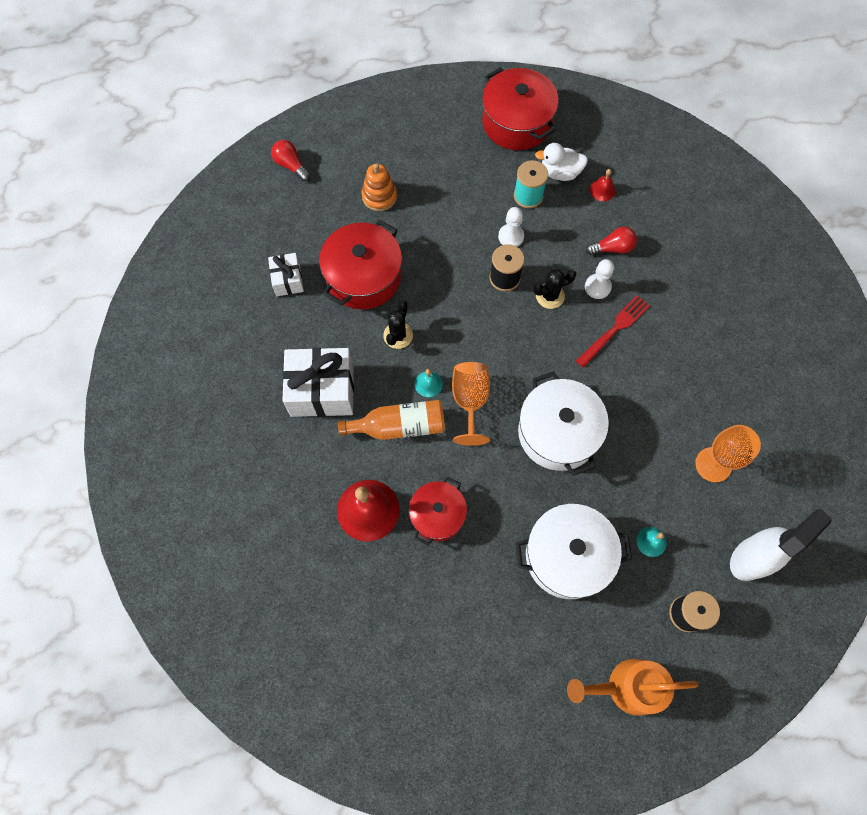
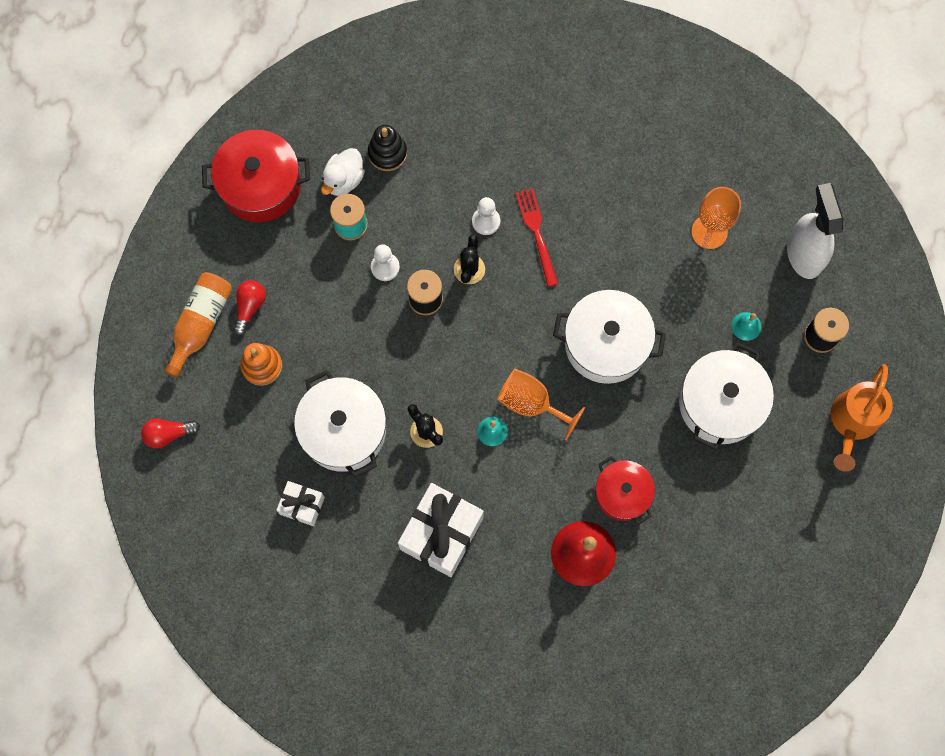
camera: 60 degrees left, 5 degrees up
red pot [319,220,402,310] -> white pot [294,370,386,478]
orange bottle [338,400,445,440] -> orange bottle moved to [165,272,232,378]
red light bulb [586,227,637,255] -> red light bulb moved to [233,280,266,335]
red bell [590,169,615,201] -> black stacking toy [368,125,407,171]

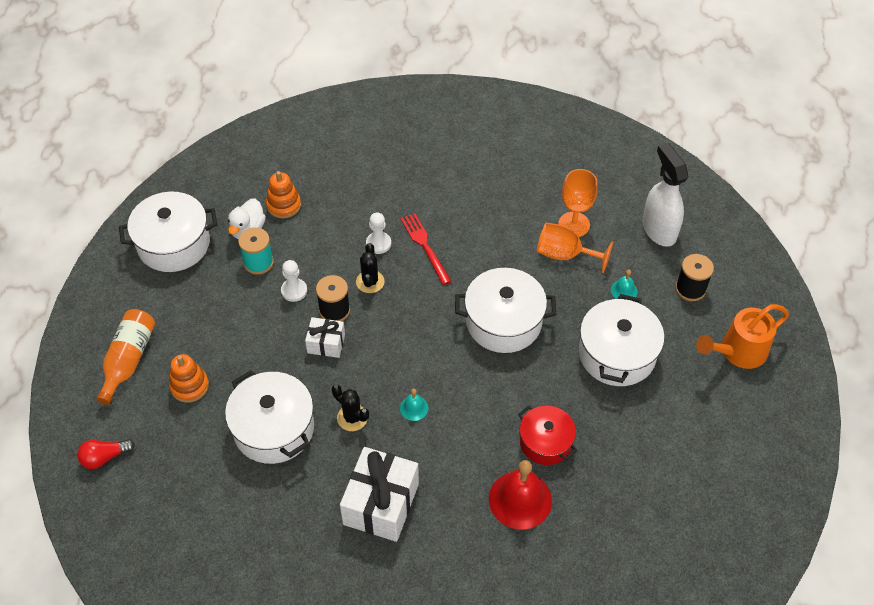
camera: 10 degrees left, 20 degrees down
red pot [202,130,310,222] -> white pot [119,192,217,272]
red light bulb [233,280,266,335] -> none
white gift [276,481,325,526] -> white gift moved to [305,317,345,358]
black stacking toy [368,125,407,171] -> orange stacking toy [266,171,301,218]
orange goblet [497,369,585,440] -> orange goblet moved to [537,222,613,273]
orange watering can [831,364,893,472] -> orange watering can turned 45 degrees clockwise [696,304,789,369]

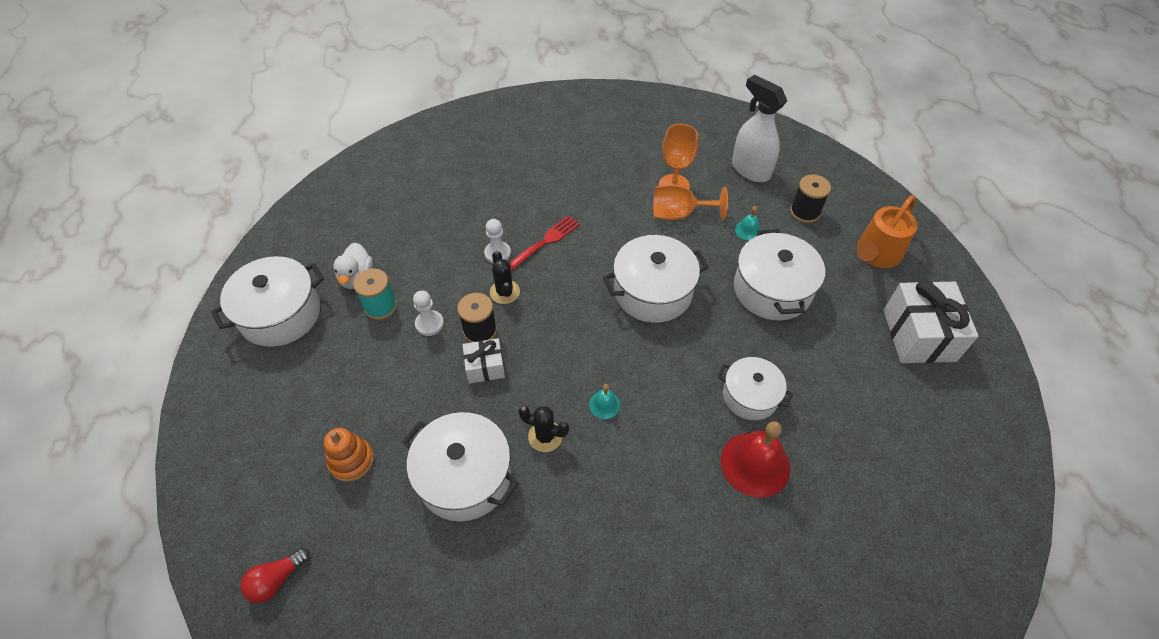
camera: 20 degrees left, 0 degrees up
orange bottle [96,309,155,405] -> none
orange stacking toy [266,171,301,218] -> none
white gift [340,447,419,542] -> white gift moved to [883,280,979,363]
red fork [401,213,451,285] -> red fork turned 90 degrees clockwise [509,215,580,272]
red pot [518,405,577,465] -> white pot [717,357,793,420]

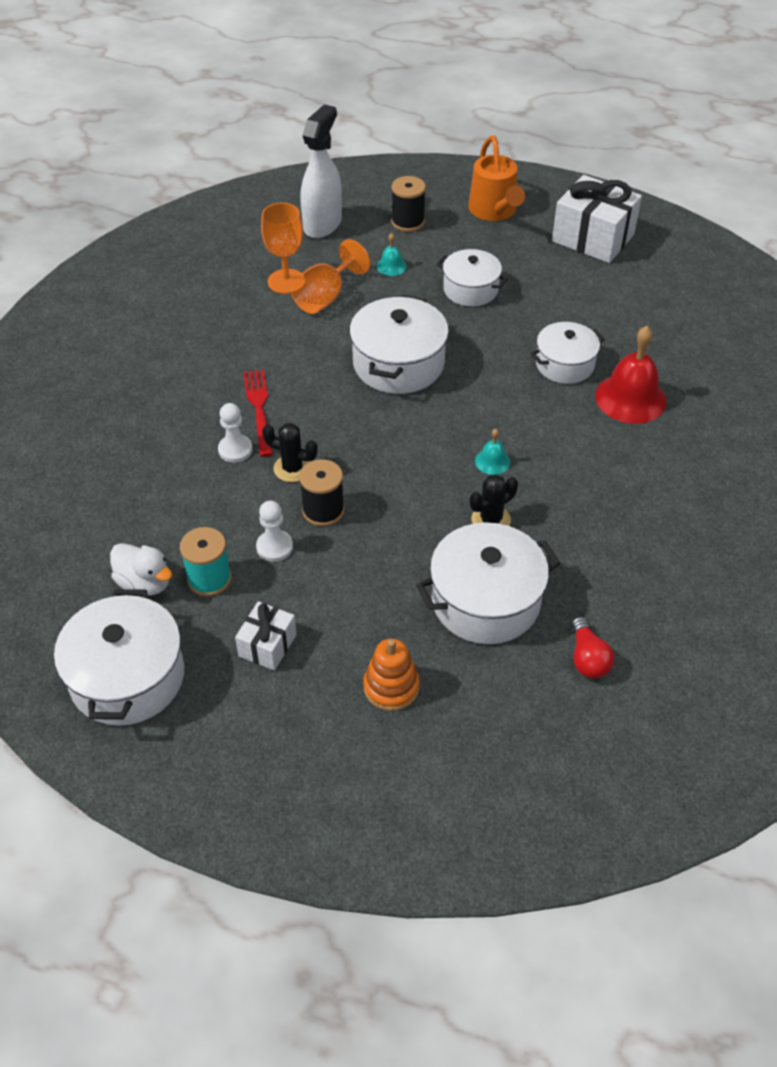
camera: 55 degrees left, 5 degrees down
red light bulb [241,548,310,603] -> red light bulb moved to [571,617,614,679]
white gift [463,338,505,384] -> white gift moved to [235,601,297,670]
white spray bottle [732,75,787,182] -> white spray bottle turned 120 degrees clockwise [300,104,342,238]
white pot [734,229,825,320] -> white pot [437,249,508,307], size x0.64

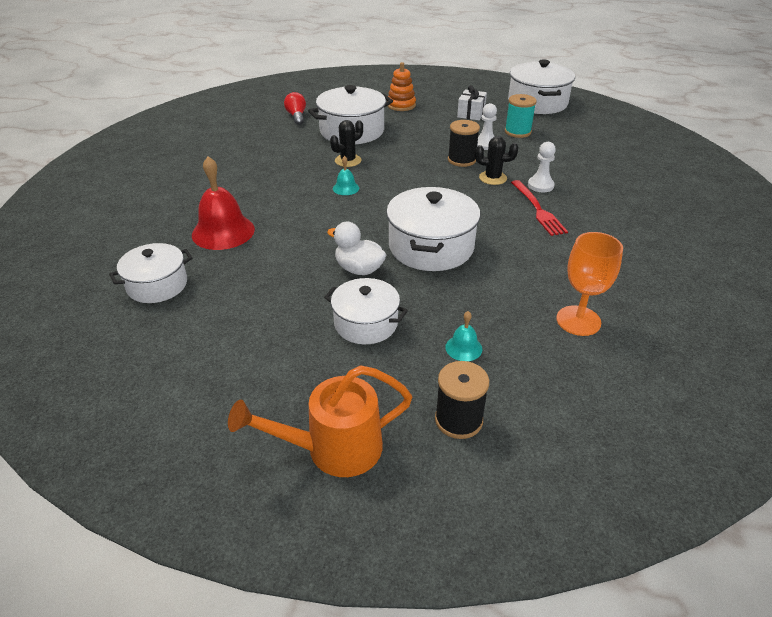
camera: 175 degrees right, 10 degrees down
white duck [110,543,172,596] -> white duck moved to [327,222,386,275]
orange goblet [291,239,370,314] -> none
white spray bottle [300,104,342,238] -> none
orange watering can [468,136,525,221] -> orange watering can turned 90 degrees counterclockwise [228,365,412,477]
white pot [531,322,605,384] -> white pot moved to [109,243,193,303]
white gift [552,175,642,263] -> none

